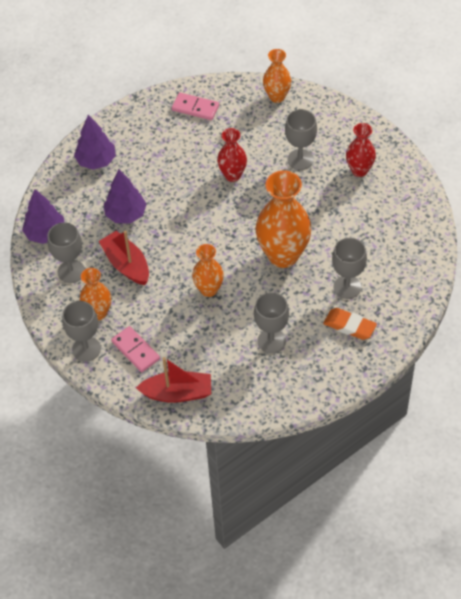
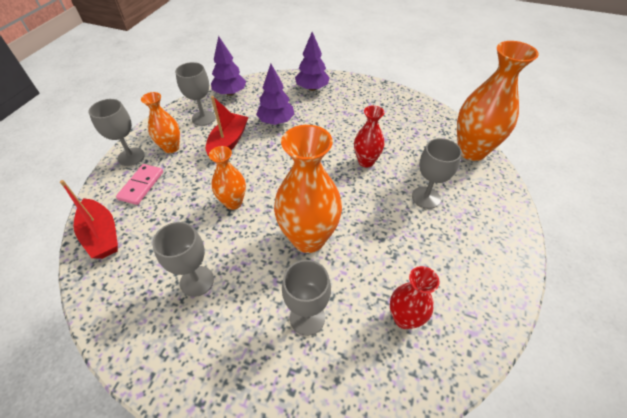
camera: 55 degrees right, 5 degrees down
pink domino [172,93,219,120] -> none
orange vase [263,49,291,103] -> orange vase [457,41,539,161], size x1.78
orange eraser [323,308,377,340] -> none
red vase [346,123,376,177] -> red vase moved to [390,266,439,329]

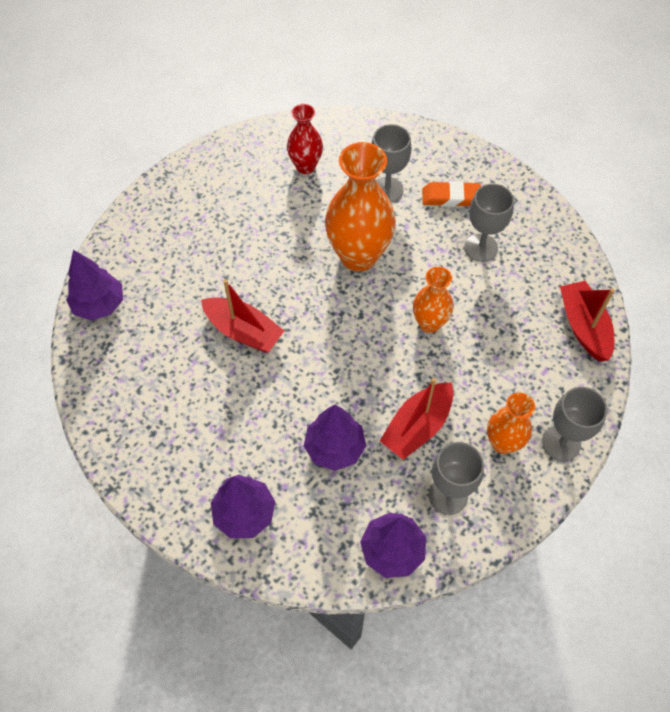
camera: 160 degrees left, 10 degrees up
pink domino [116,164,163,205] -> none
red vase [354,105,384,167] -> red boat [201,279,284,353]
grey goblet [412,138,462,209] -> none
orange vase [457,41,539,161] -> purple tree [66,250,123,321]
none -> orange eraser [422,181,481,207]

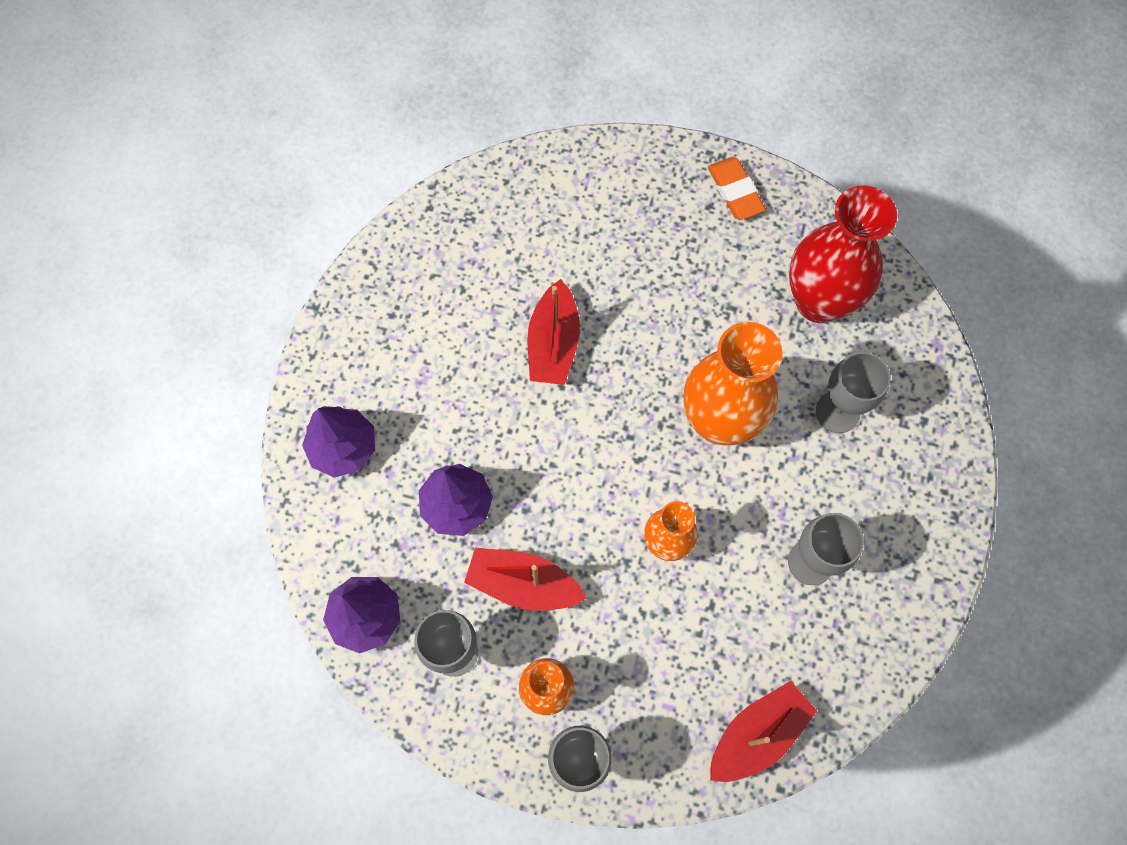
camera: 65 degrees right, 10 degrees up
purple tree [66,250,123,321] -> none
red vase [287,104,323,174] -> red vase [789,186,897,323], size x1.78
orange eraser [422,181,481,207] -> orange eraser moved to [708,157,766,220]

